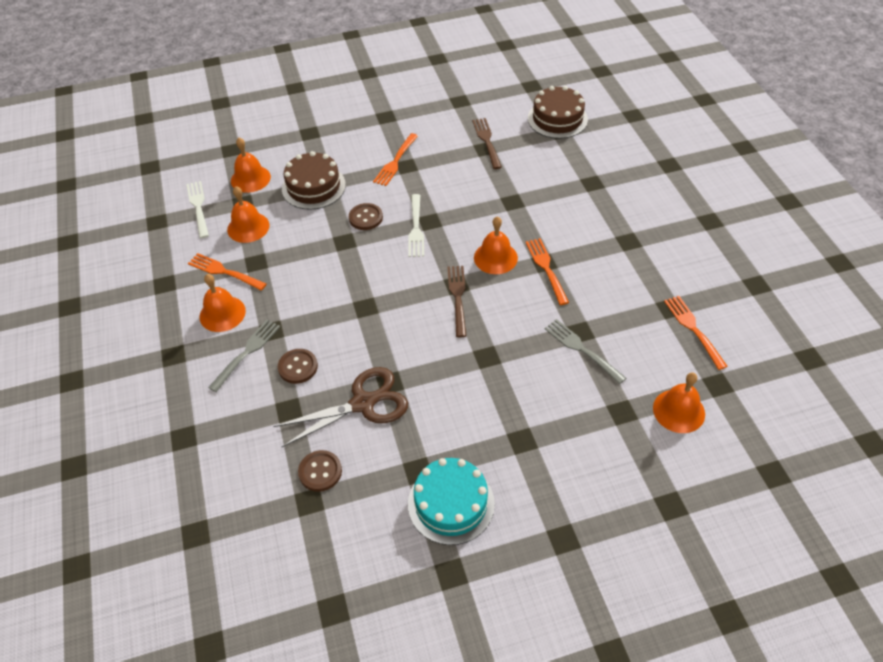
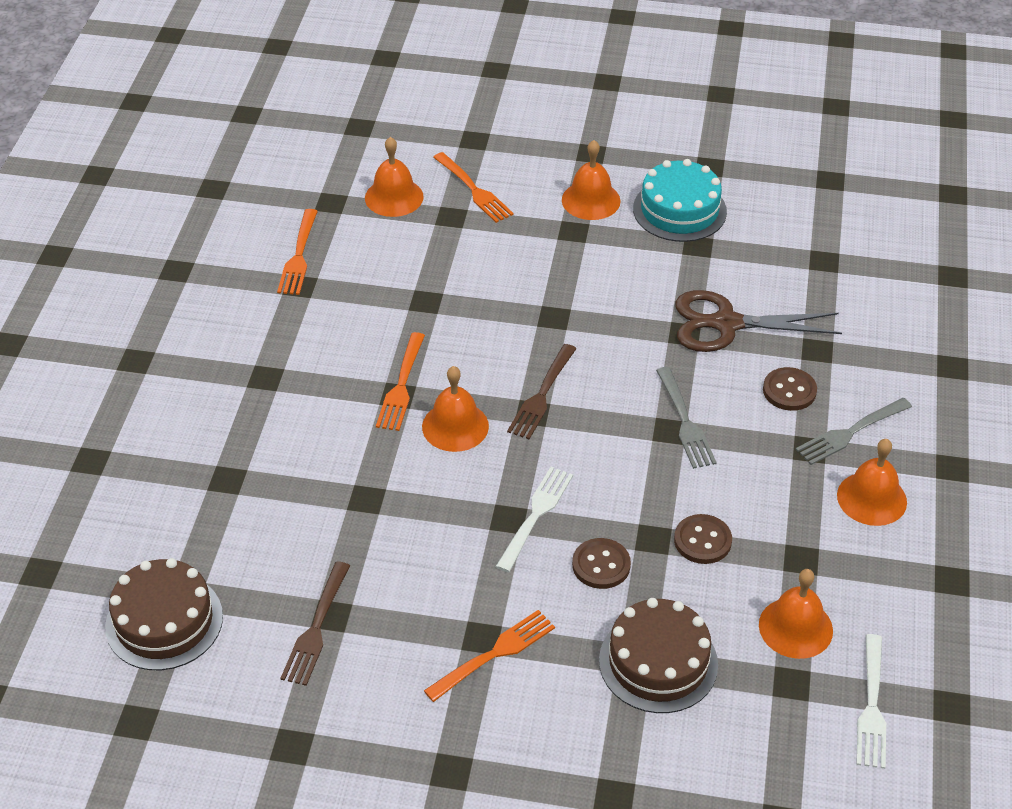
camera: 155 degrees left, 5 degrees down
orange fork [188,253,266,291] -> orange fork moved to [433,152,514,223]
orange bell [231,137,271,193] -> orange bell moved to [562,140,621,220]
brown button [298,450,342,492] -> brown button moved to [674,514,732,564]
grey fork [545,319,626,384] -> grey fork moved to [656,367,717,469]

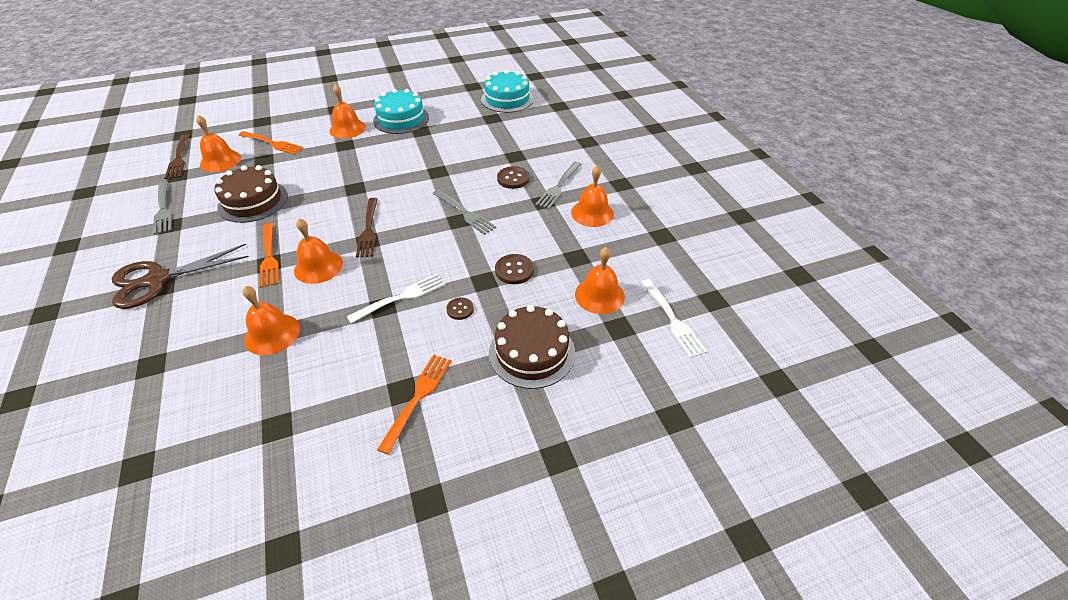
camera: 30 degrees left, 0 degrees up
brown cake [105,558,223,670] -> brown cake moved to [214,165,288,223]
orange fork [277,209,318,295] -> grey fork [153,182,172,235]
brown fork [281,561,350,686] -> brown fork moved to [165,134,189,179]
white fork [495,467,573,572] -> white fork turned 60 degrees clockwise [346,274,446,323]
brown button [572,538,631,589] -> brown button [446,297,474,320], size x0.65
brown scissors [675,290,842,352] -> brown scissors moved to [112,244,249,309]
none -> orange bell [243,286,300,355]
none -> turquoise cake [481,70,534,113]

